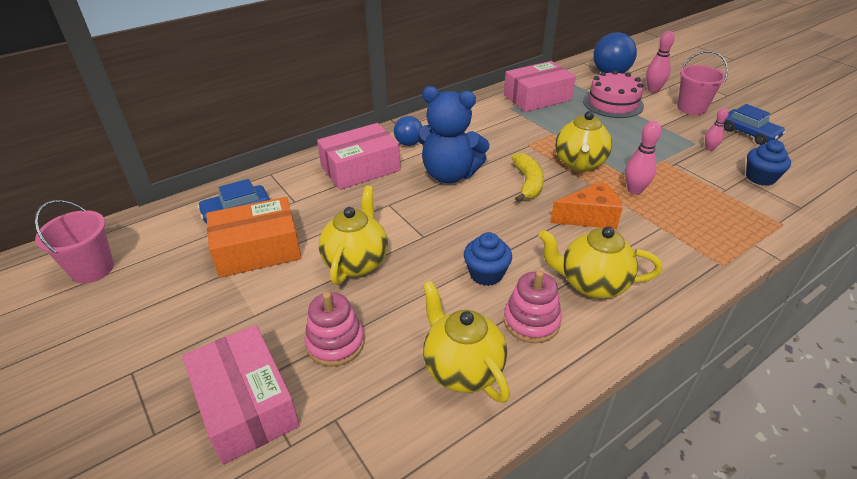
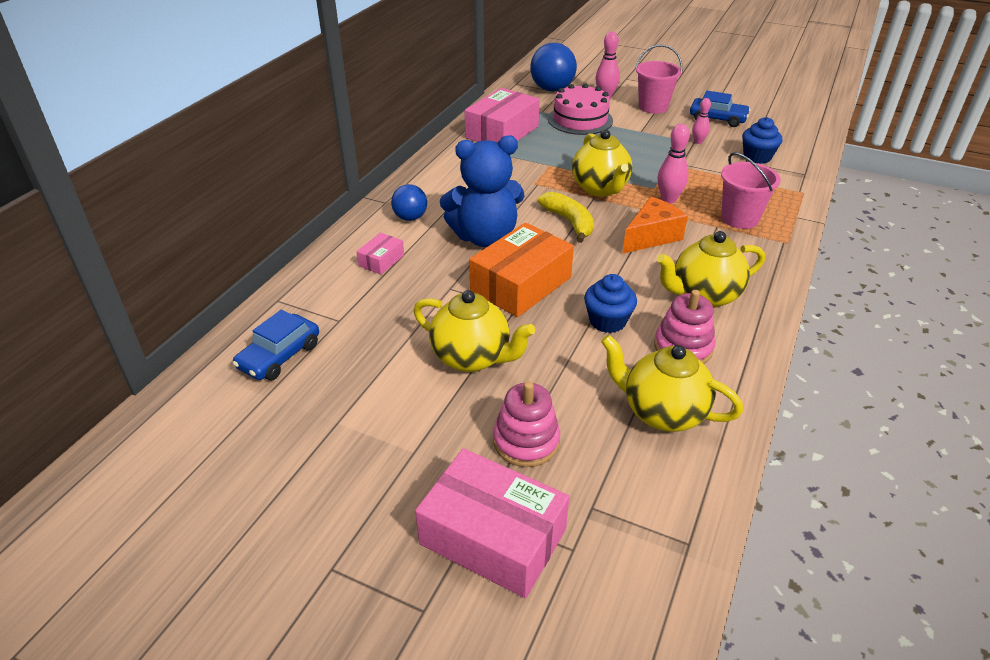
camera: 30 degrees left, 0 degrees up
pink bucket [35,200,114,284] -> pink bucket moved to [721,152,781,229]
orange box [206,197,302,278] -> orange box moved to [469,223,574,317]
pink box [317,123,401,190] -> pink box [356,233,404,275], size x0.47
yellow teapot [319,186,388,285] -> yellow teapot turned 135 degrees clockwise [414,290,535,372]

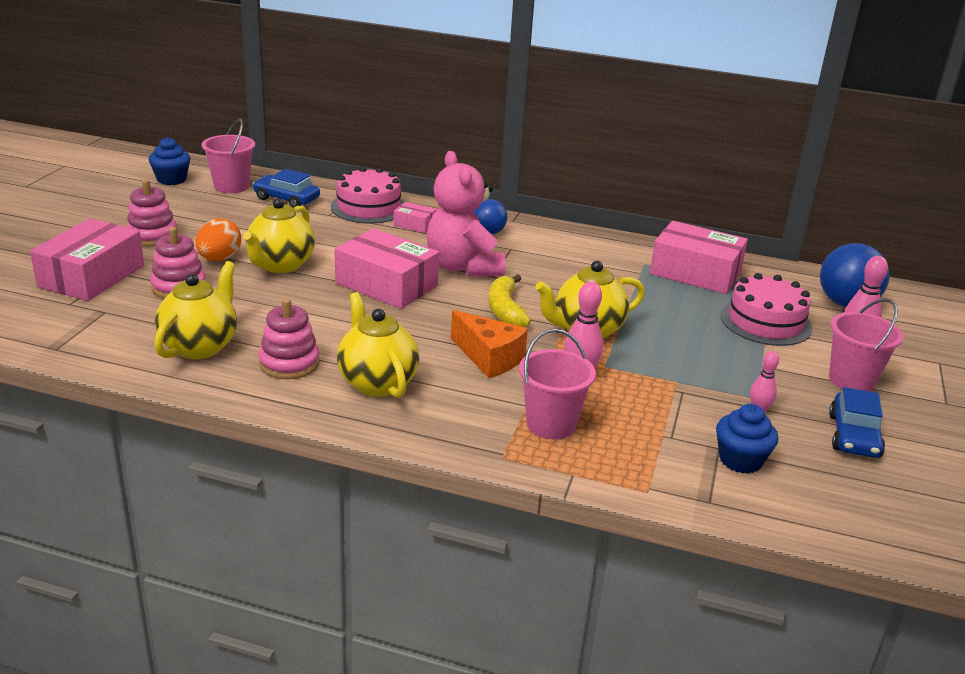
camera: 80 degrees right, 10 degrees down
blue teddy bear [440,135,524,247] -> pink teddy bear [427,151,505,276]
orange box [469,223,574,317] -> pink box [335,228,439,309]
yellow banana [538,192,594,243] -> yellow banana turned 120 degrees clockwise [488,274,531,327]
blue cupcake [584,274,637,333] -> blue cupcake moved to [149,137,191,185]
none -> pink stacking toy [126,179,178,246]
none -> orange egg [196,218,241,261]
none -> pink bucket [202,119,255,193]
none -> pink cake [331,167,404,224]

